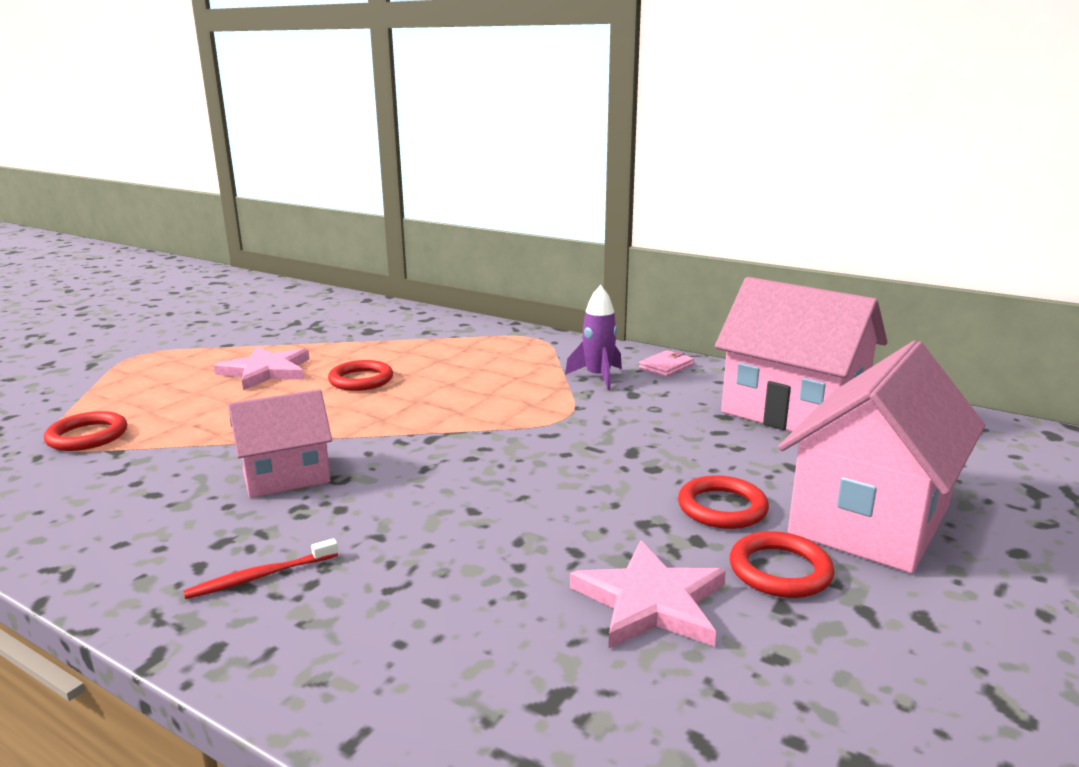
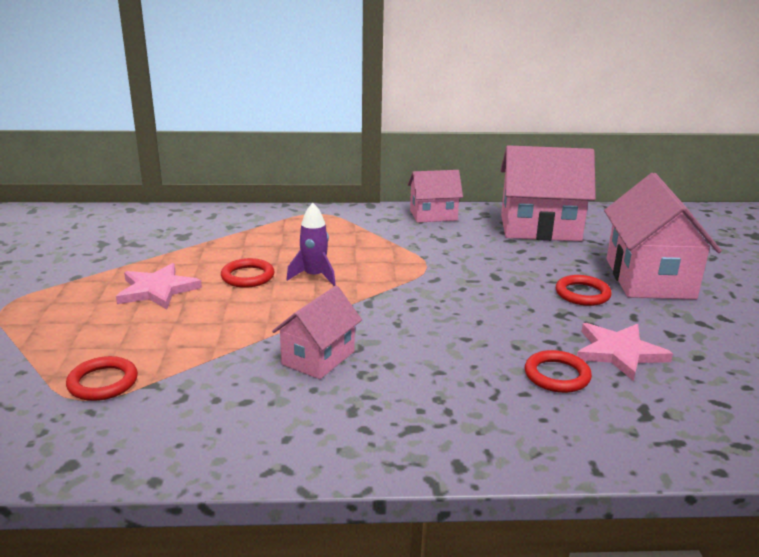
camera: 35 degrees left, 5 degrees up
red toothbrush [183,538,338,599] -> none
purple rocket [565,285,622,390] -> purple rocket moved to [287,203,336,286]
pink wallet [639,350,694,377] -> pink house [408,170,463,223]
red ring [730,531,835,598] -> red ring moved to [525,350,592,393]

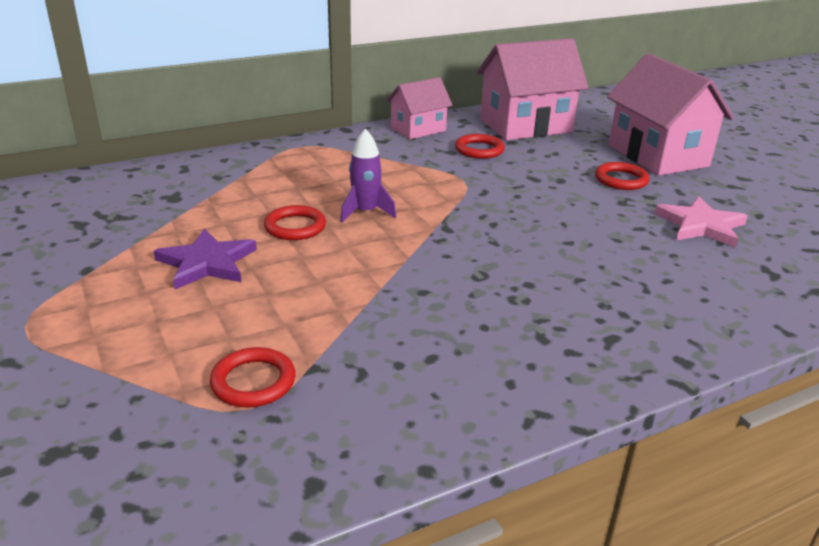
camera: 25 degrees left, 5 degrees up
pink star [116,263,202,309] -> purple star [154,228,257,289]
pink house [272,286,362,379] -> none
red ring [525,350,592,393] -> red ring moved to [455,134,505,159]

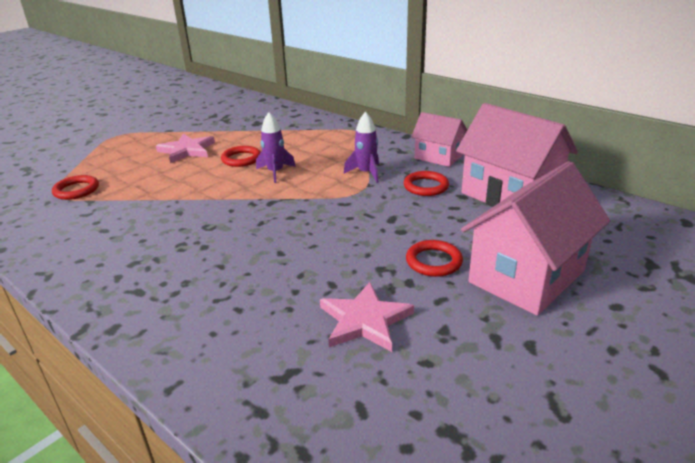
camera: 70 degrees right, 0 degrees up
purple star [154,228,257,289] -> pink star [156,133,215,163]
none -> purple rocket [344,112,379,183]

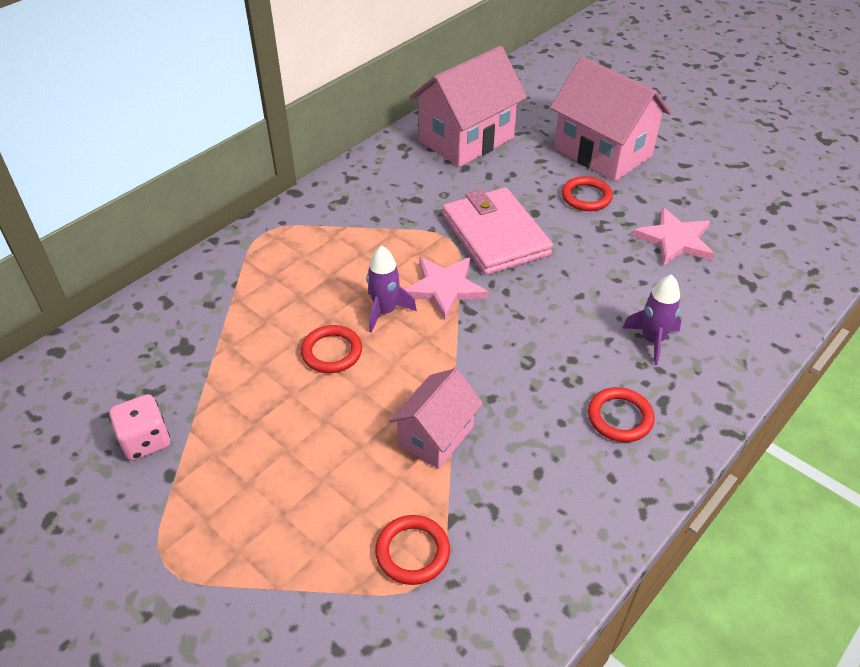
camera: 90 degrees left, 15 degrees up
pink star [156,133,215,163] -> pink star moved to [404,257,488,320]
purple rocket [344,112,379,183] -> purple rocket moved to [622,274,681,365]
red ring [404,171,449,196] -> red ring moved to [588,387,654,442]
pink house [411,112,467,167] -> pink house moved to [389,368,483,469]
none -> pink dice [109,394,170,461]
none -> pink wallet [443,187,553,275]

